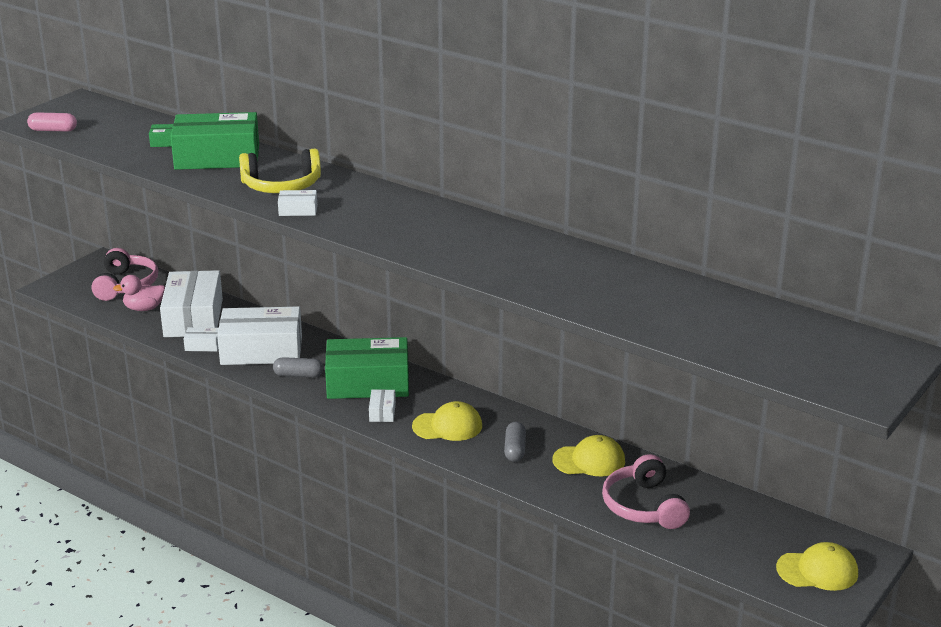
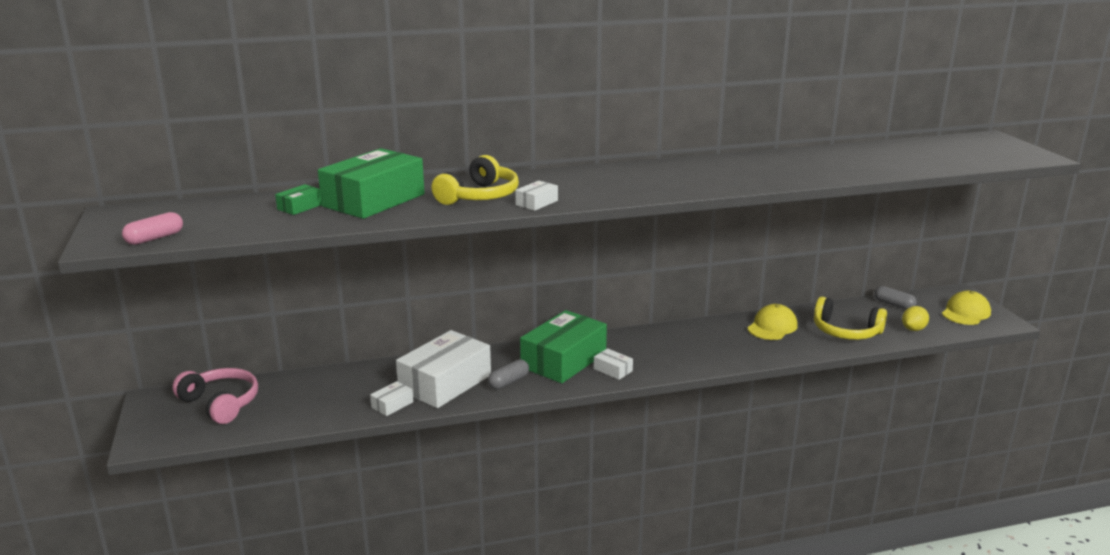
camera: 50 degrees left, 5 degrees down
pink duck [113,275,165,311] -> none
white box [160,270,223,337] -> none
yellow cap [412,401,482,441] -> none
grey capsule [504,422,526,462] -> grey capsule moved to [874,286,917,310]
pink headphones [602,454,690,529] -> yellow headphones [814,297,887,340]
none -> yellow lemon [902,306,929,331]

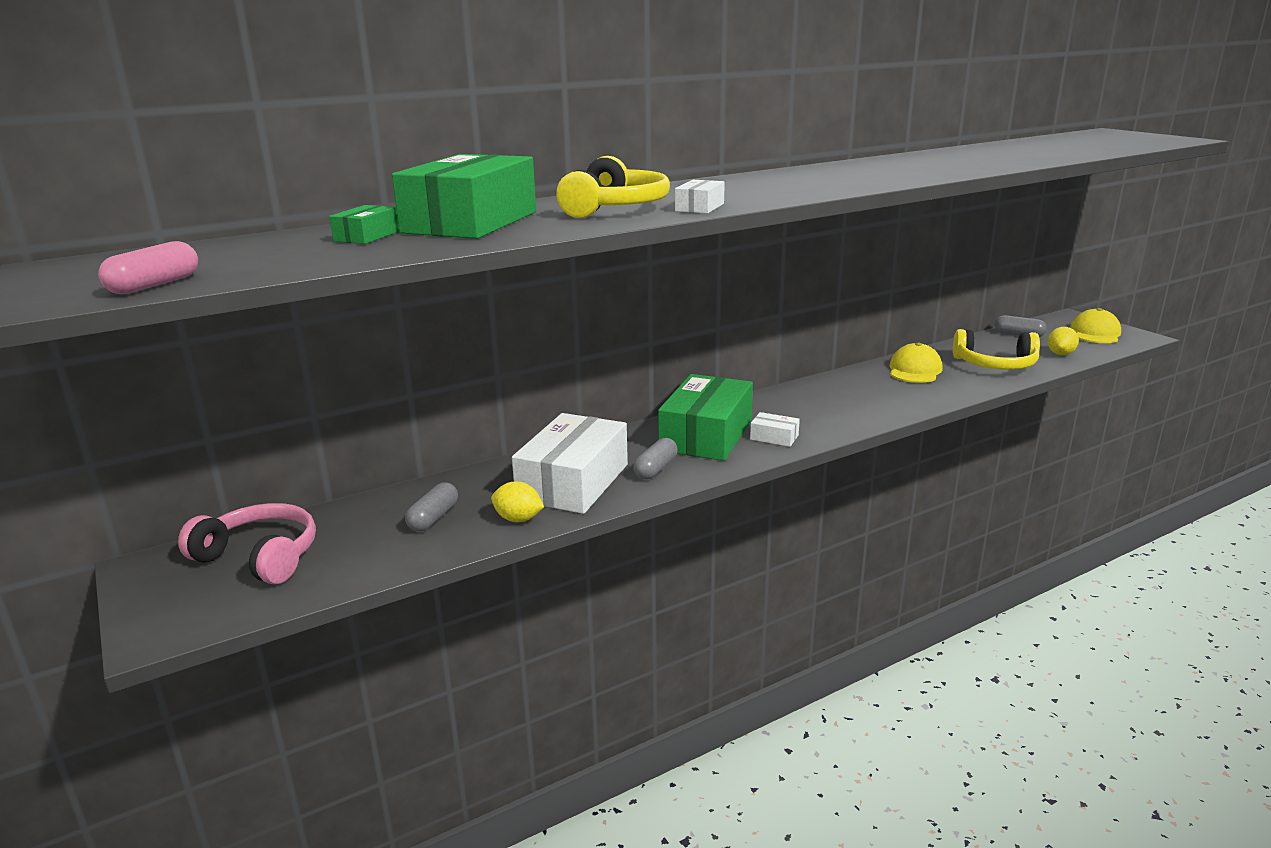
camera: 15 degrees left, 0 degrees up
white box [370,381,413,416] -> yellow lemon [491,481,544,522]
none -> grey capsule [405,483,458,532]

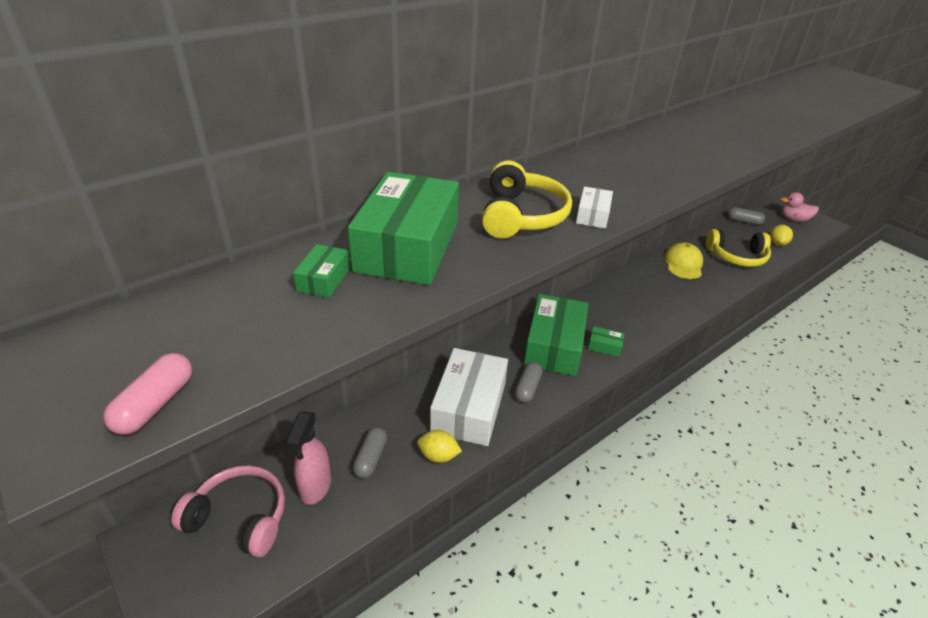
camera: 10 degrees left, 15 degrees up
white box [750,412,800,447] -> green box [588,326,624,357]
yellow cap [1070,308,1121,343] -> pink duck [781,192,819,222]
none -> pink spray bottle [286,411,331,505]

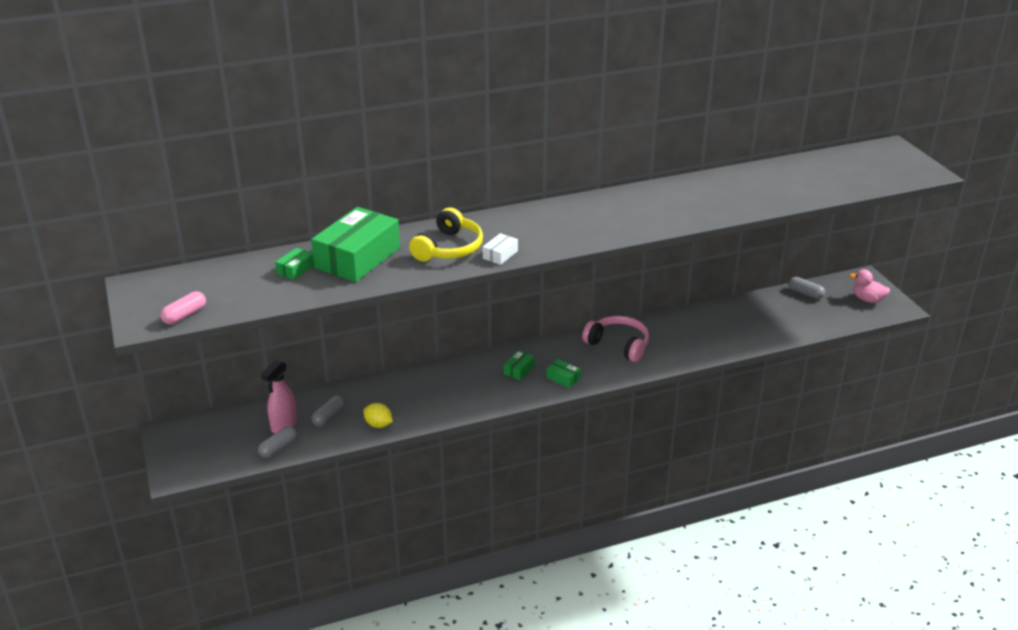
camera: 20 degrees right, 5 degrees down
pink headphones [171,465,285,557] -> pink headphones moved to [582,316,650,362]
white box [430,348,508,446] -> none
grey capsule [514,362,542,403] -> grey capsule moved to [258,426,297,458]
green box [524,294,589,376] -> green box [504,350,535,380], size x0.42
yellow cap [664,243,703,279] -> none
yellow headphones [706,229,771,267] -> none
yellow lemon [770,225,793,246] -> none

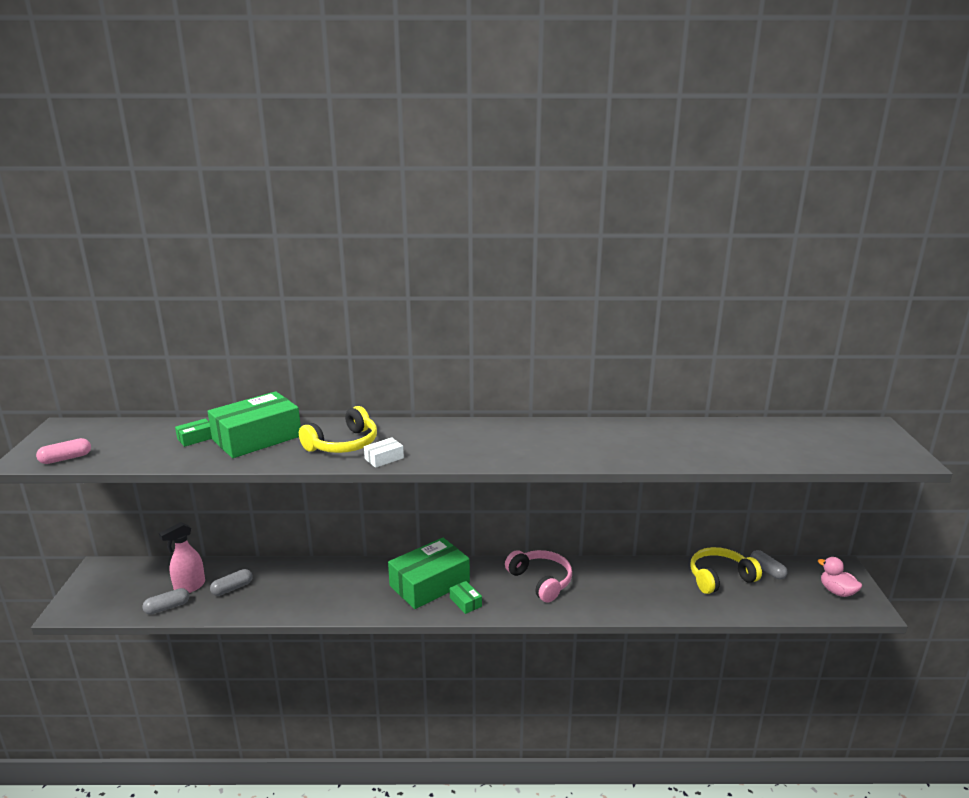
camera: 20 degrees right, 10 degrees down
yellow lemon [363,403,393,428] -> none
green box [504,350,535,380] -> green box [388,538,470,609], size x2.37
none -> yellow headphones [690,547,762,594]

